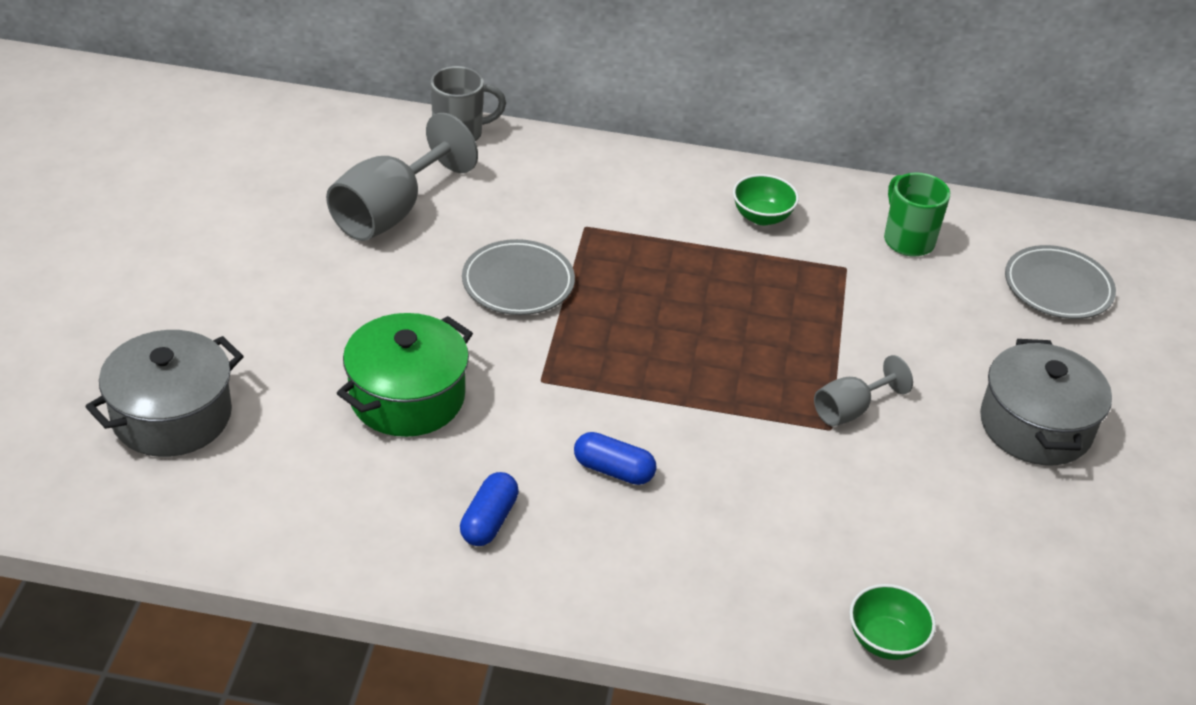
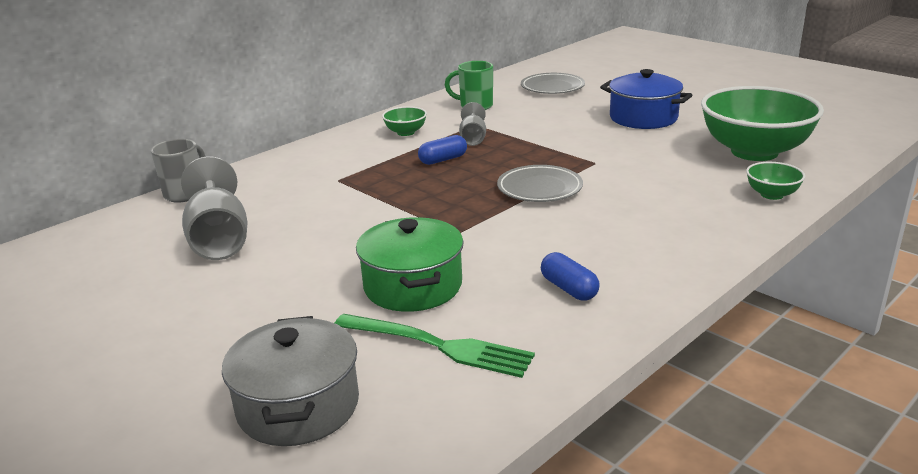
camera: 50 degrees left, 15 degrees down
grey plate [462,239,575,315] -> grey plate moved to [497,165,583,202]
blue capsule [574,432,657,485] -> blue capsule moved to [418,135,467,165]
grey goblet [814,355,913,427] -> grey goblet moved to [459,102,486,146]
grey pot [980,339,1112,466] -> blue pot [600,69,693,129]
none -> green fork [335,314,535,378]
none -> green bowl [701,86,824,161]

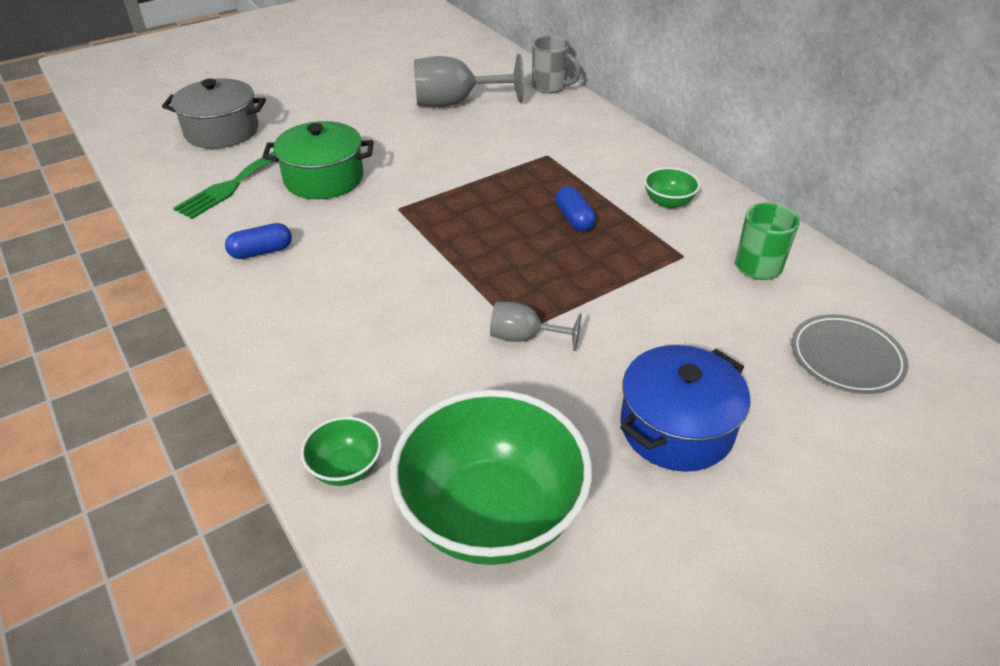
camera: 100 degrees right, 15 degrees up
grey goblet [459,102,486,146] -> grey goblet moved to [490,302,581,351]
grey plate [497,165,583,202] -> none

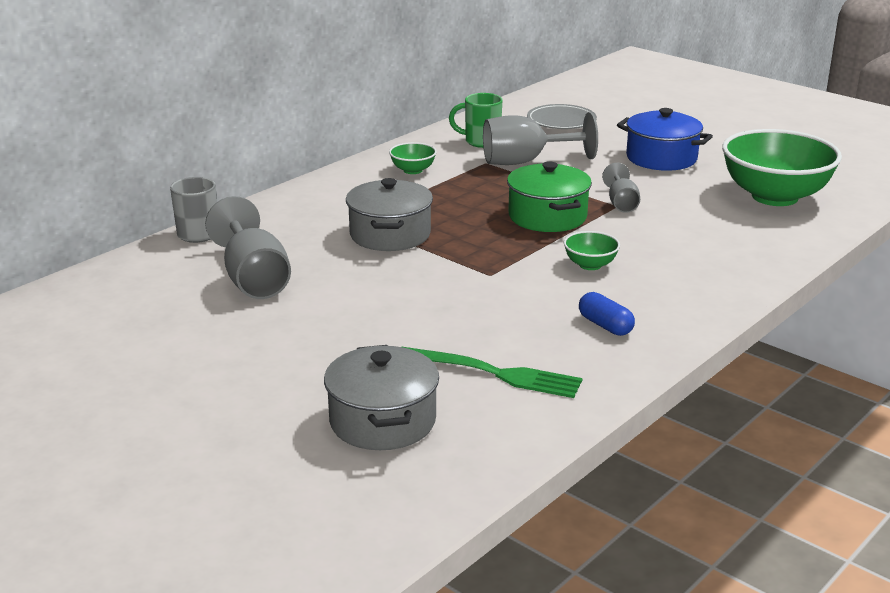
camera: 105 degrees left, 15 degrees down
green pot [262,121,374,199] -> green pot moved to [507,161,592,232]
green bowl [301,417,382,486] -> green bowl moved to [564,231,620,270]
blue capsule [555,186,596,232] -> none
none -> grey pot [346,178,433,251]
none -> grey goblet [483,112,598,165]

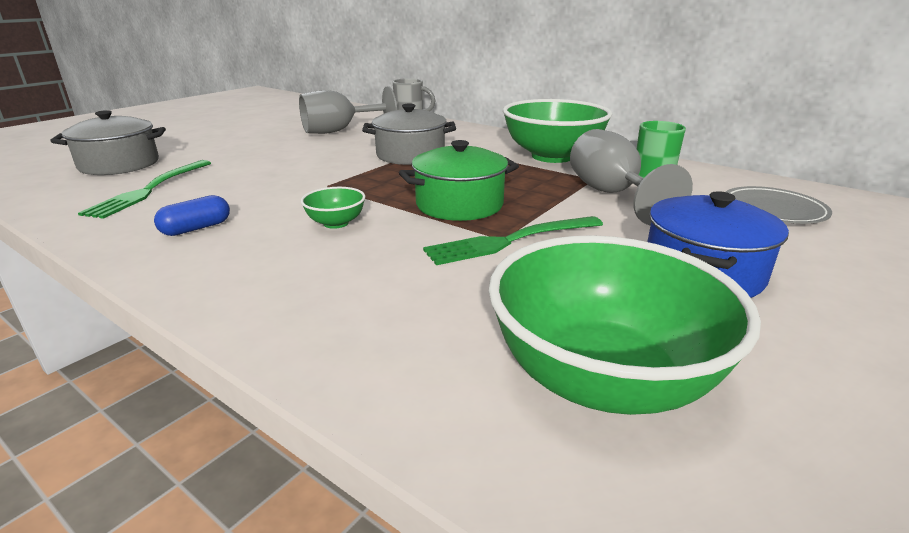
camera: 85 degrees right, 0 degrees up
green bowl [389,142,437,174] -> green bowl [503,99,612,163], size x2.29
grey goblet [602,163,640,213] -> green fork [423,216,603,265]

